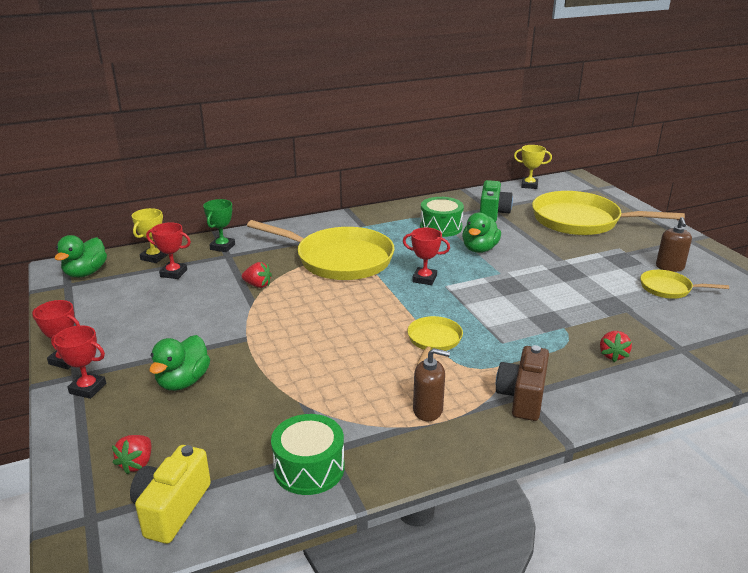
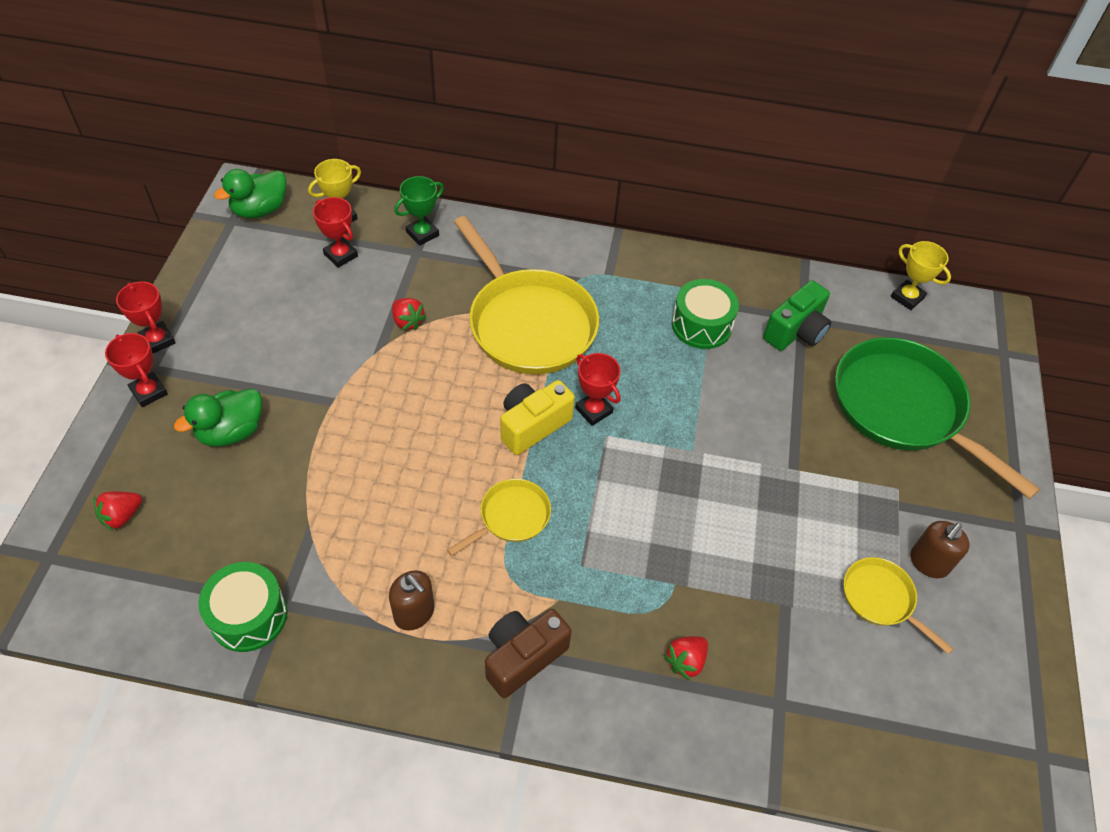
camera: 30 degrees right, 25 degrees up
yellow camera [130,445,211,544] -> yellow camera moved to [501,380,575,455]
green duck [462,213,501,253] -> none
yellow pan [532,191,685,235] -> green pan [835,337,1040,499]

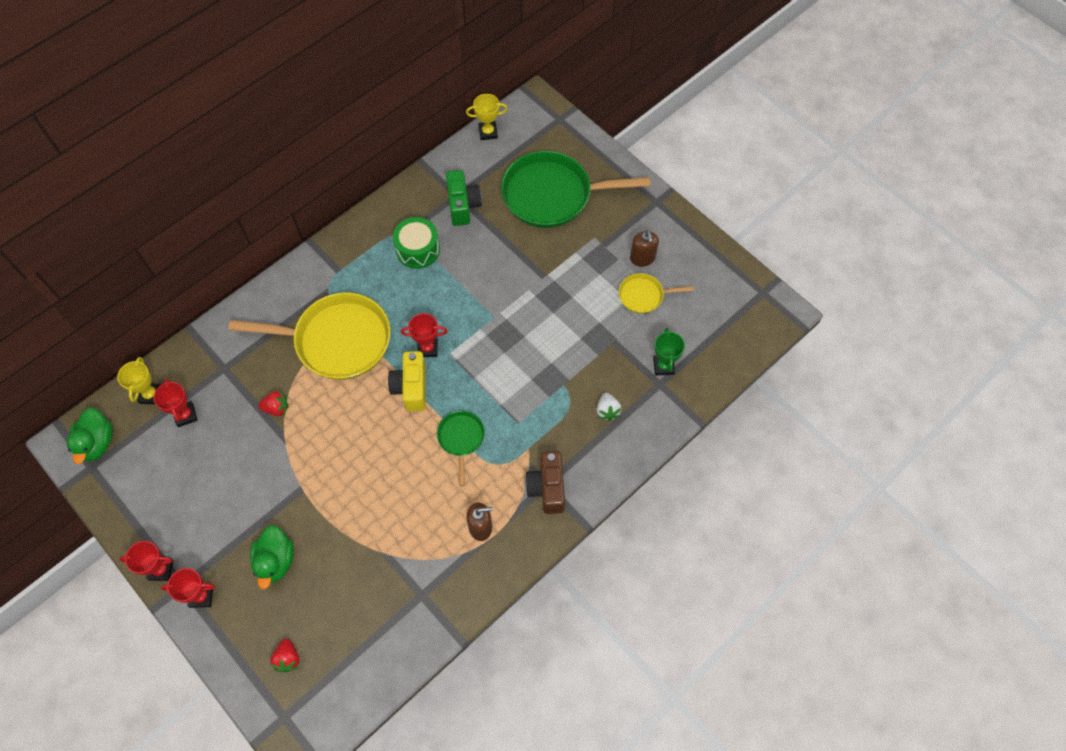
camera: 50 degrees left, 10 degrees up
green drum [199,562,288,652] -> none
red trophy [313,197,358,268] -> red trophy turned 75 degrees clockwise [153,379,198,427]
green trophy [394,176,444,246] -> green trophy moved to [653,328,685,375]
yellow pan [447,479,551,556] -> green pan [437,411,485,486]
red strawberry [664,636,708,681] -> white strawberry [597,393,622,421]

